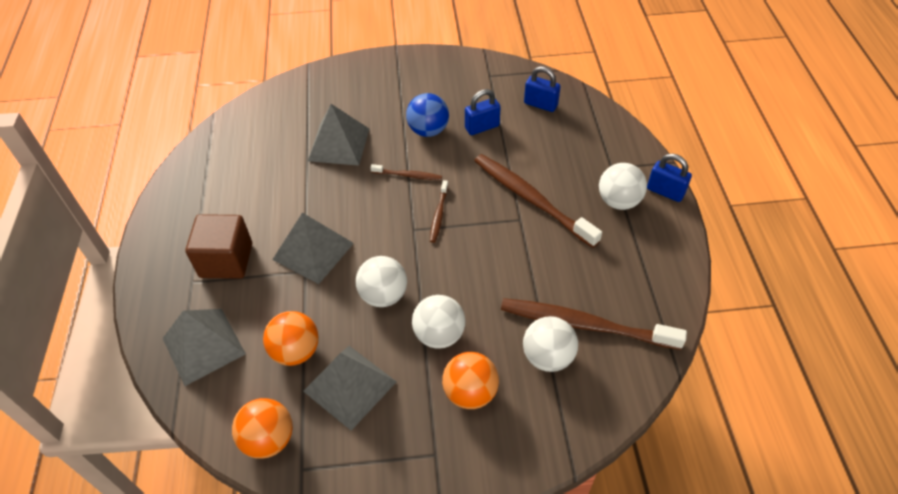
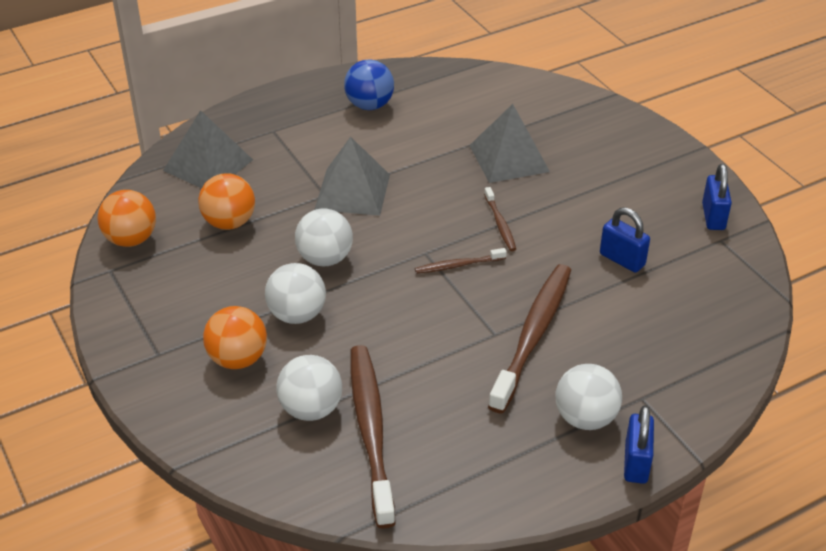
camera: 65 degrees right, 10 degrees down
brown cube [186,214,252,279] -> none
grey pyramid [303,346,397,431] -> none
blue ball [406,93,449,137] -> blue ball moved to [344,60,394,110]
blue padlock [524,66,561,112] -> blue padlock moved to [702,164,732,230]

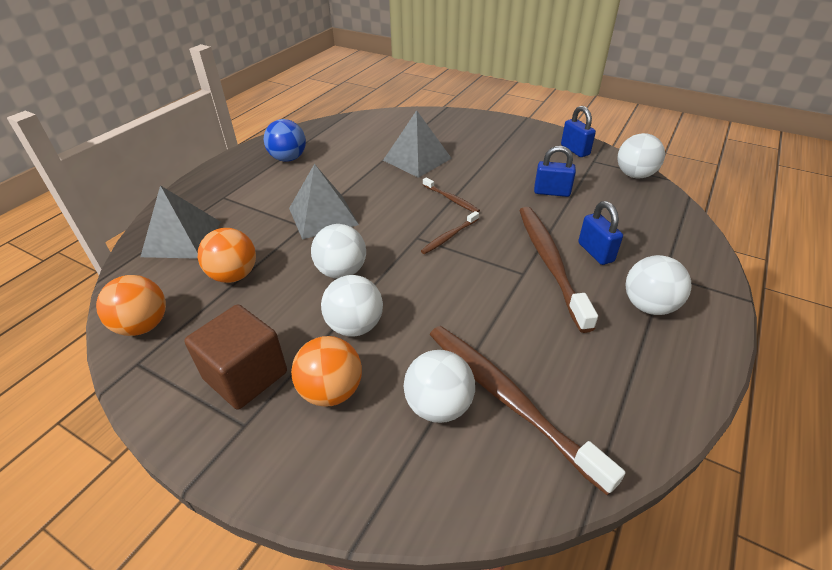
camera: 30 degrees left, 0 degrees up
blue padlock [624,405,654,484] -> blue padlock moved to [578,201,623,265]
none -> brown cube [184,304,287,409]
none -> white ball [617,133,665,178]

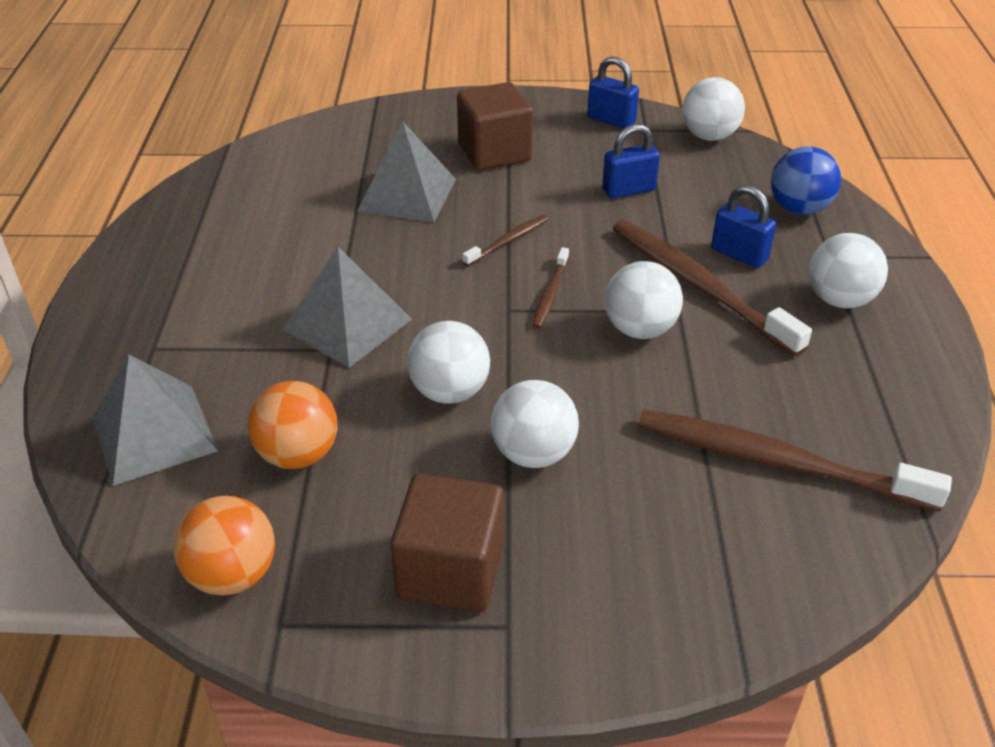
camera: 30 degrees left, 0 degrees up
blue ball [264,119,306,162] -> blue ball moved to [771,146,841,215]
orange ball [291,336,362,407] -> none
white ball [404,350,475,423] -> white ball moved to [605,261,683,339]
brown toothbrush [423,178,480,213] -> brown toothbrush turned 60 degrees counterclockwise [462,215,548,266]
none -> brown cube [457,82,533,171]

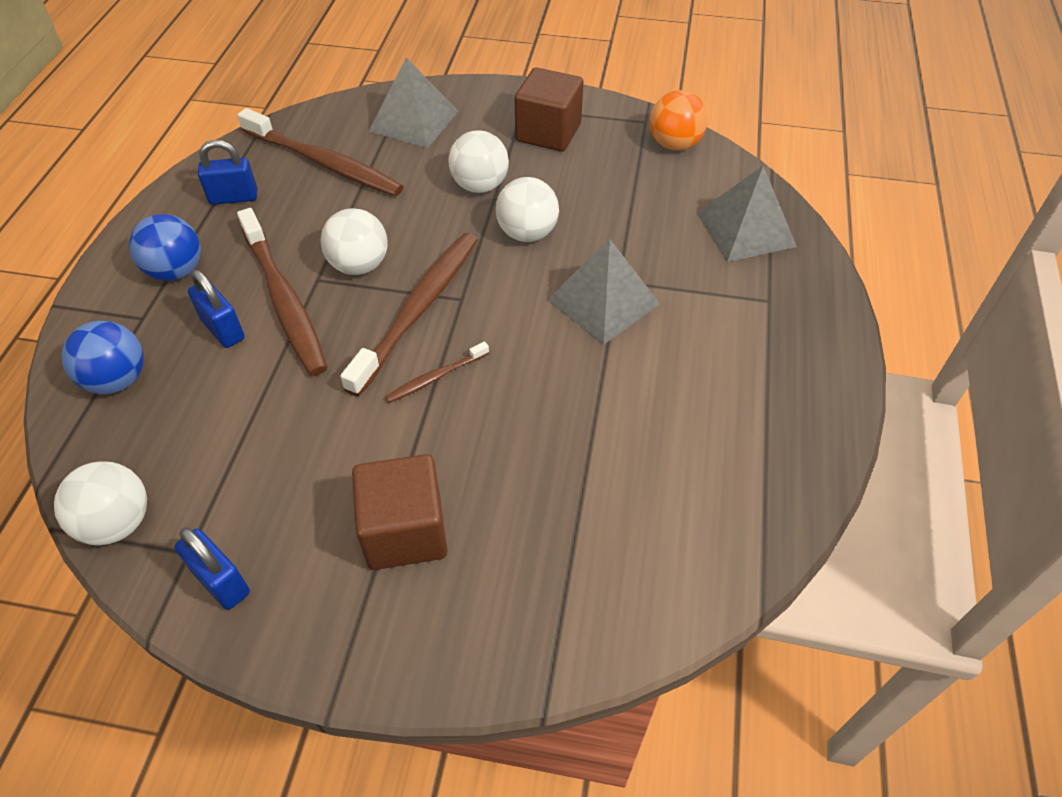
camera: 170 degrees left, 10 degrees up
orange ball [248,381,337,469] -> none
grey pyramid [357,121,456,223] -> grey pyramid moved to [369,58,459,148]
brown toothbrush [532,247,569,329] -> brown toothbrush [340,233,478,397], size x2.14
blue padlock [602,124,660,198] -> blue padlock moved to [198,140,257,205]
white ball [809,233,888,309] -> blue ball [129,214,201,281]

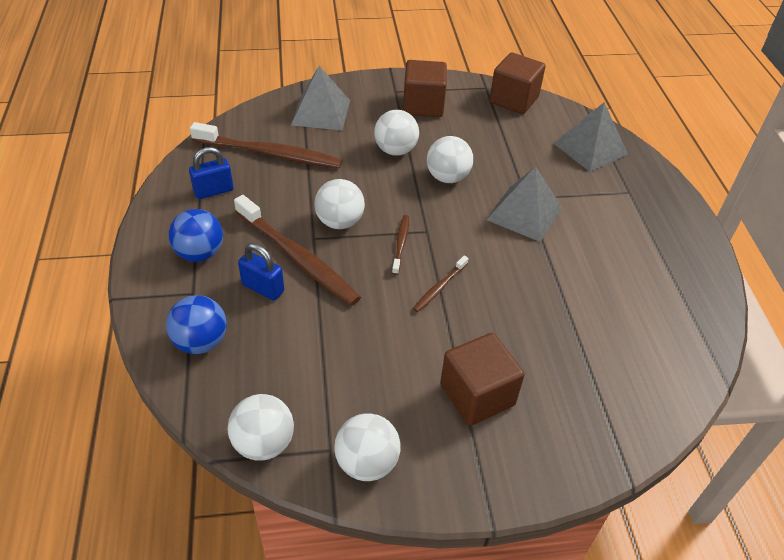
camera: 20 degrees left, 5 degrees down
blue padlock [175,527,250,610] -> white ball [334,413,401,481]
brown toothbrush [340,233,478,397] -> brown toothbrush [392,215,409,275], size x0.47
orange ball [650,90,708,151] -> brown cube [489,53,546,114]

